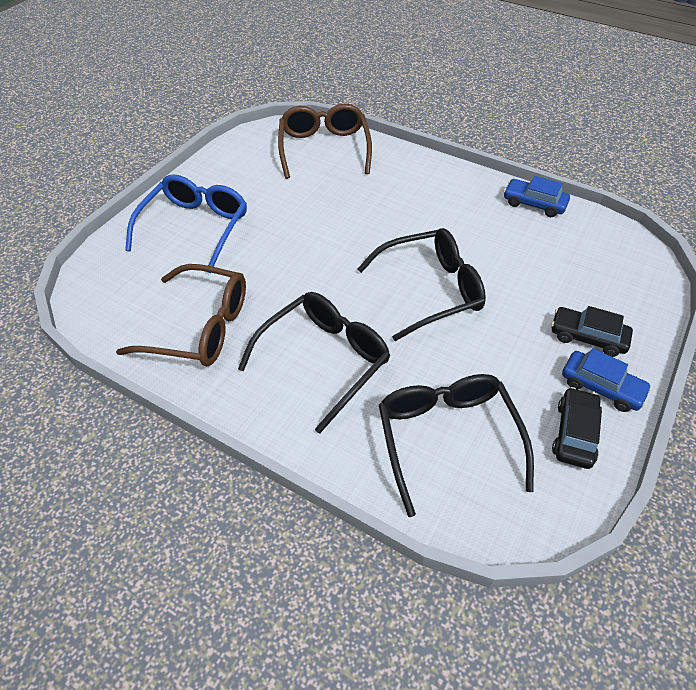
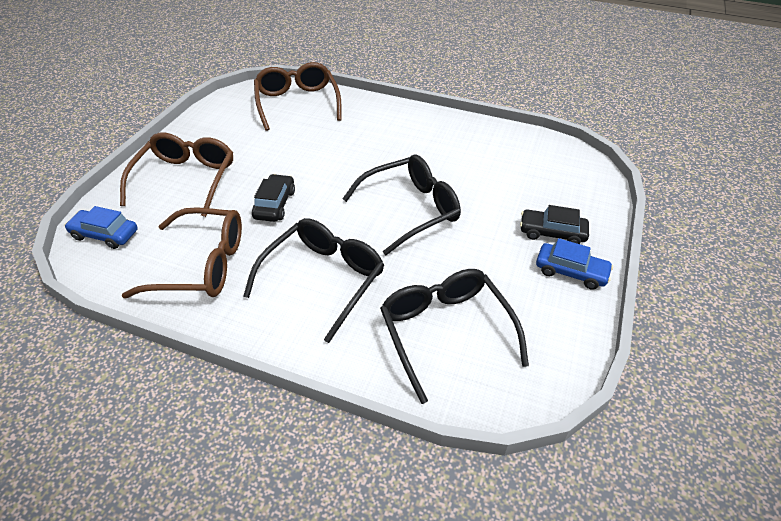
camera: 10 degrees left, 5 degrees down
blue glasses [125,174,247,273] -> brown glasses [120,133,233,217]
blue car [504,176,570,217] -> blue car moved to [65,206,138,249]
black car [552,387,602,469] -> black car moved to [252,174,295,222]

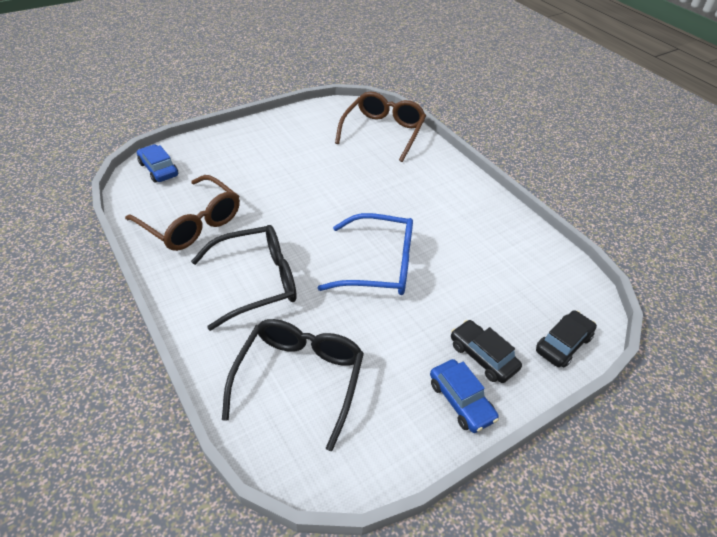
camera: 35 degrees right, 0 degrees up
brown glasses [120,133,233,217] -> none
black car [252,174,295,222] -> black car moved to [536,310,597,367]
black glasses [342,154,461,255] -> blue glasses [318,213,413,295]

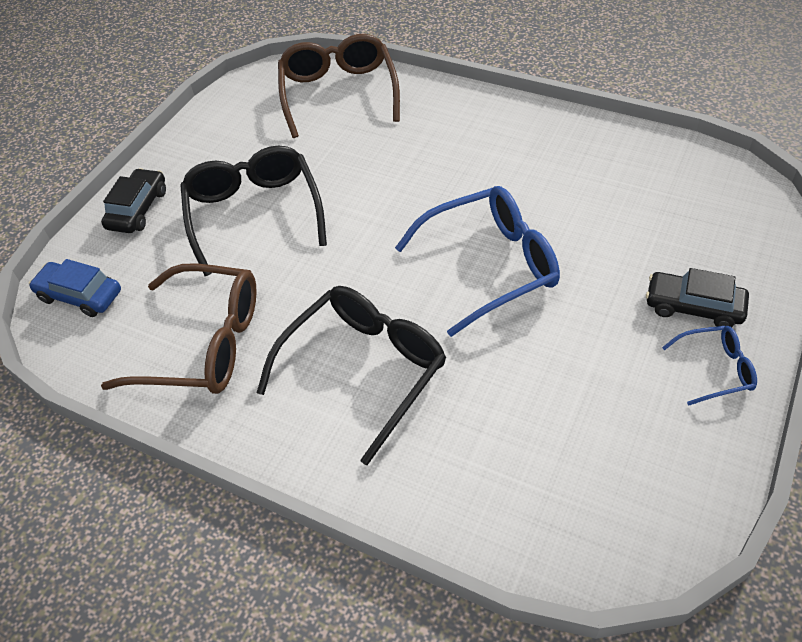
camera: 25 degrees left, 5 degrees up
black glasses [222,319,364,451] -> black glasses moved to [180,145,327,276]
blue car [430,359,499,433] -> blue glasses [662,326,757,406]
black car [536,310,597,367] -> black car moved to [101,168,166,233]

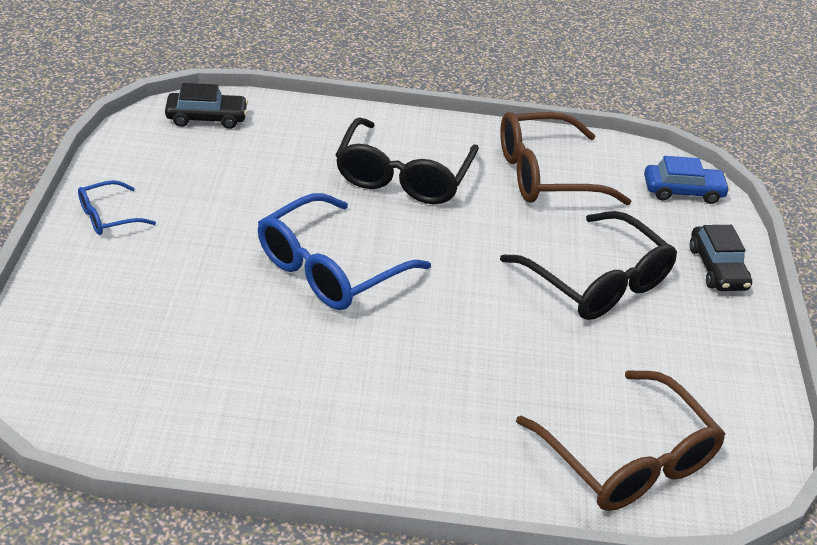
camera: 150 degrees right, 10 degrees down
black car [646,268,749,327] -> black car moved to [165,83,248,129]

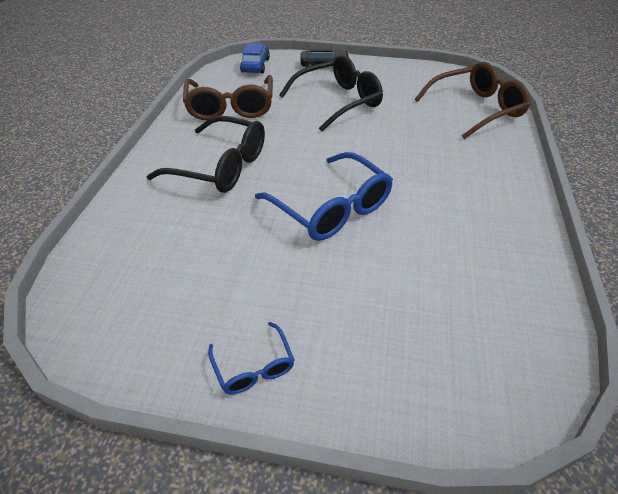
camera: 80 degrees left, 5 degrees up
black car [165,83,248,129] -> none

